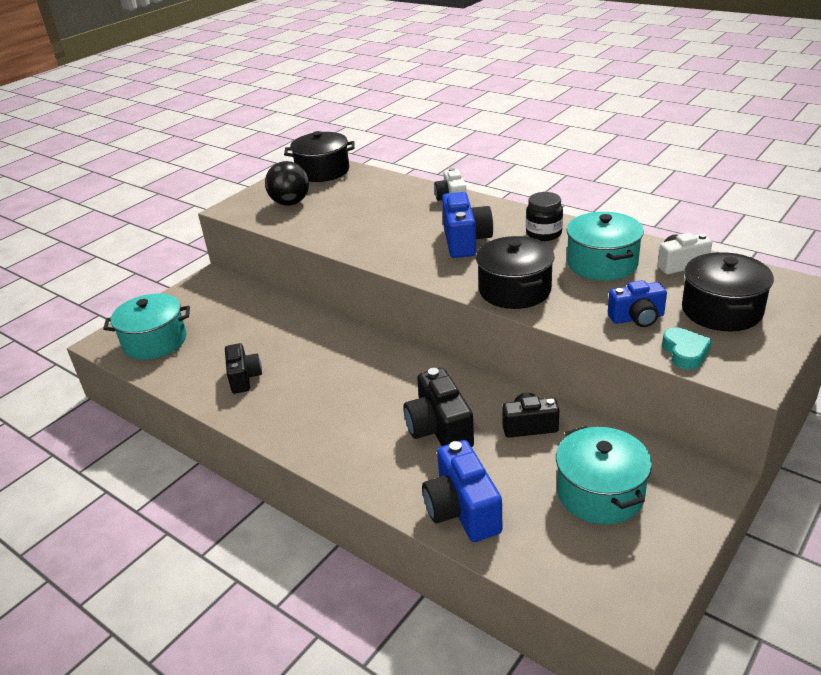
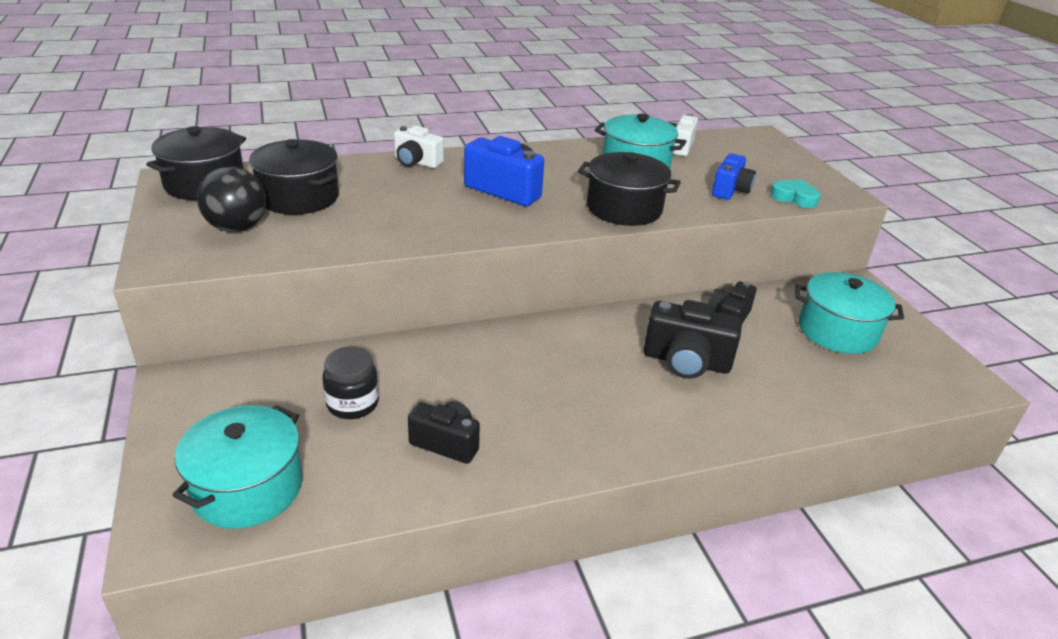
camera: 60 degrees left, 0 degrees up
blue camera [422,440,502,542] -> none
black jar [526,192,563,241] -> black jar moved to [322,346,379,419]
black pot [682,252,774,331] -> black pot moved to [249,139,339,215]

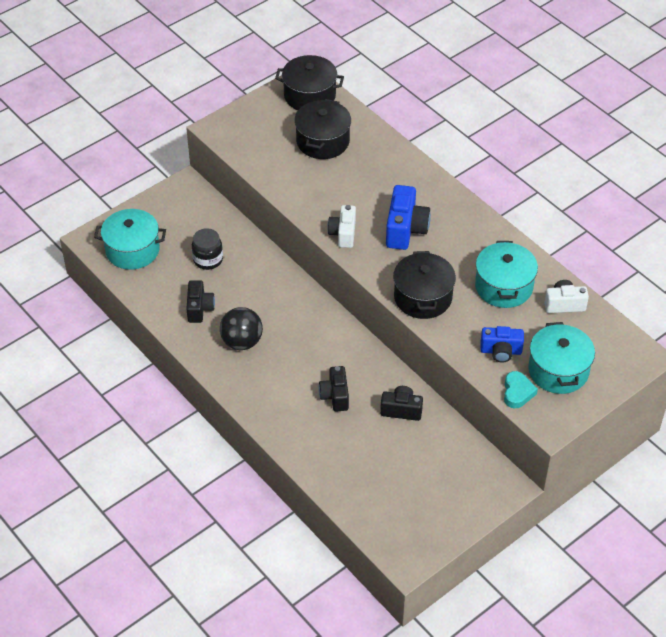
camera: 70 degrees right, 15 degrees up
black ball [197,166,266,232] -> black ball moved to [220,307,263,350]
white camera [394,126,444,168] -> white camera moved to [327,205,356,248]
black camera [644,300,742,379] -> black camera [319,366,349,412], size x0.66
turquoise pot [795,272,904,354] -> turquoise pot moved to [528,322,595,394]

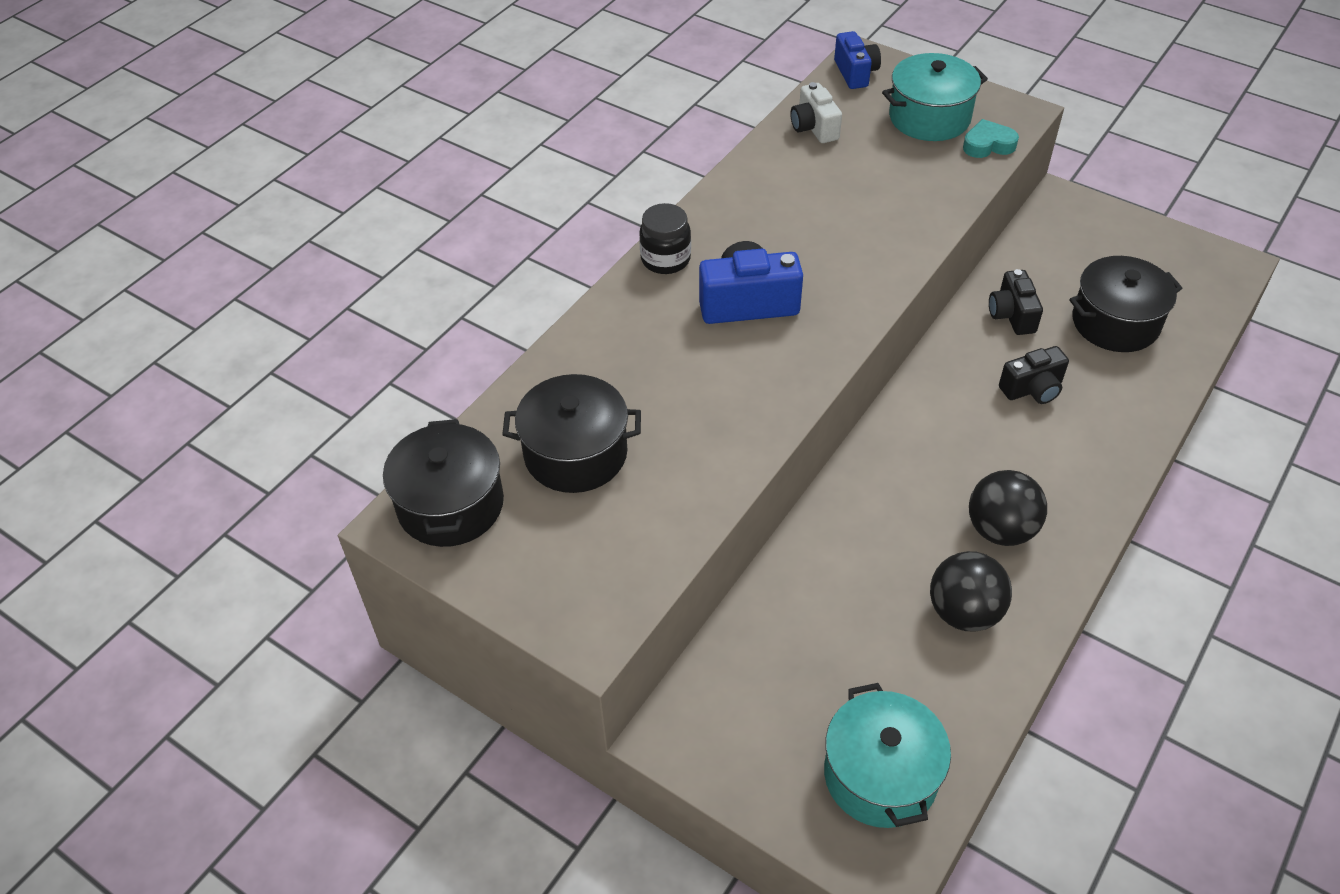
camera: 105 degrees left, 0 degrees up
black camera [186,280,215,323] -> black ball [930,551,1012,631]
black jar [192,228,223,270] -> black jar moved to [639,203,691,274]
white camera [327,205,356,248] -> none
black pot [393,251,456,319] -> black pot moved to [1069,256,1183,352]
turquoise pot [475,241,538,308] -> none
blue camera [480,326,524,363] -> blue camera moved to [834,31,881,89]

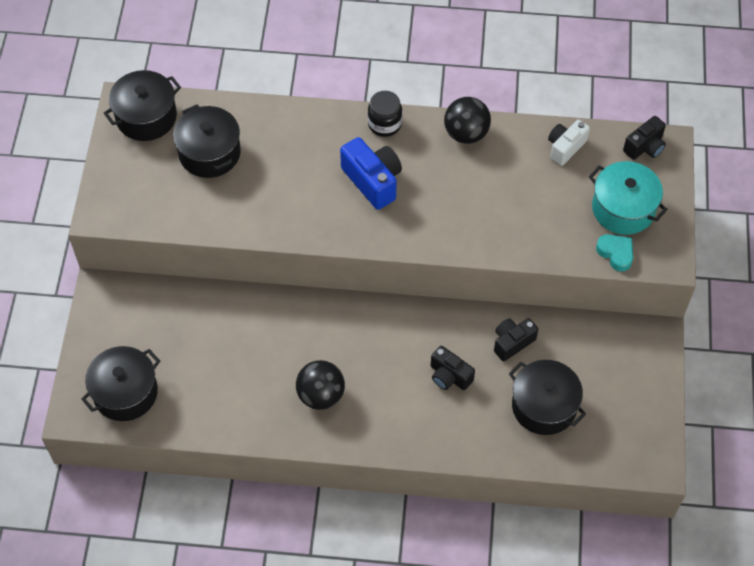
camera: 60 degrees right, 10 degrees up
turquoise pot [824,683,951,828] -> black pot [81,346,160,421]
blue camera [834,31,881,89] -> black camera [623,116,666,160]
black ball [930,551,1012,631] -> black ball moved to [444,97,491,144]

